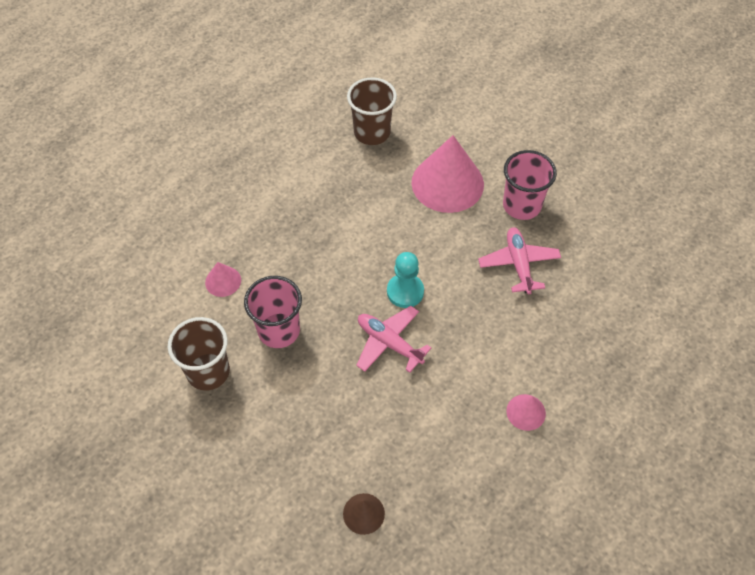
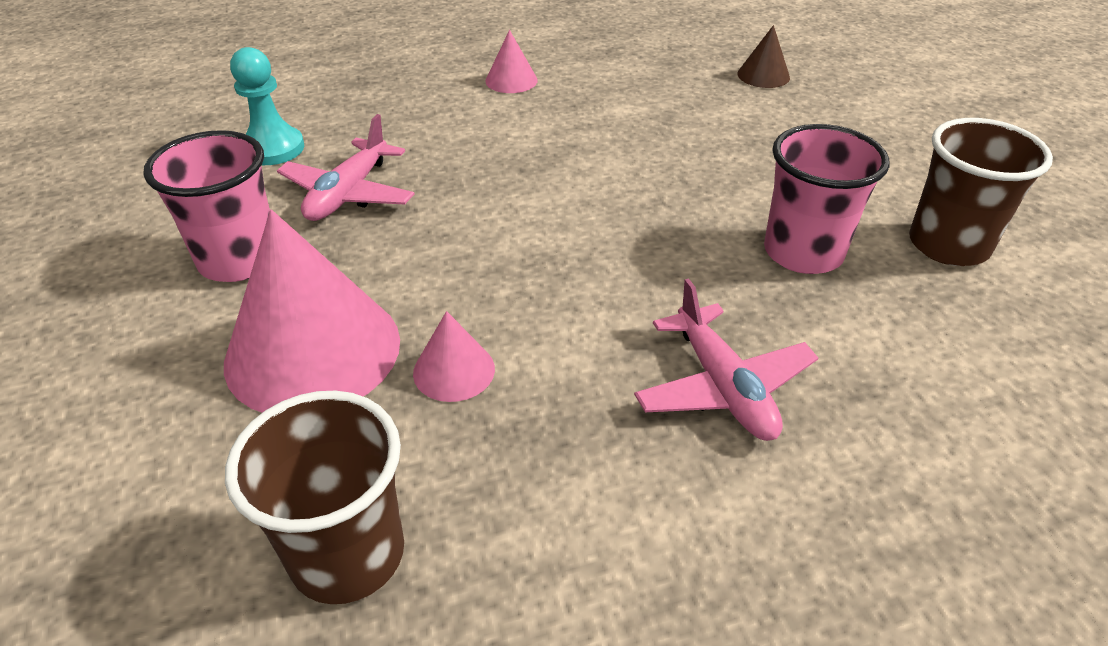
camera: 150 degrees left, 15 degrees down
pink cone [205,262,241,297] -> pink cone moved to [413,311,495,402]
pink plane [356,306,431,373] -> pink plane moved to [634,278,818,441]
turquoise pawn [387,252,424,308] -> turquoise pawn moved to [230,47,304,165]

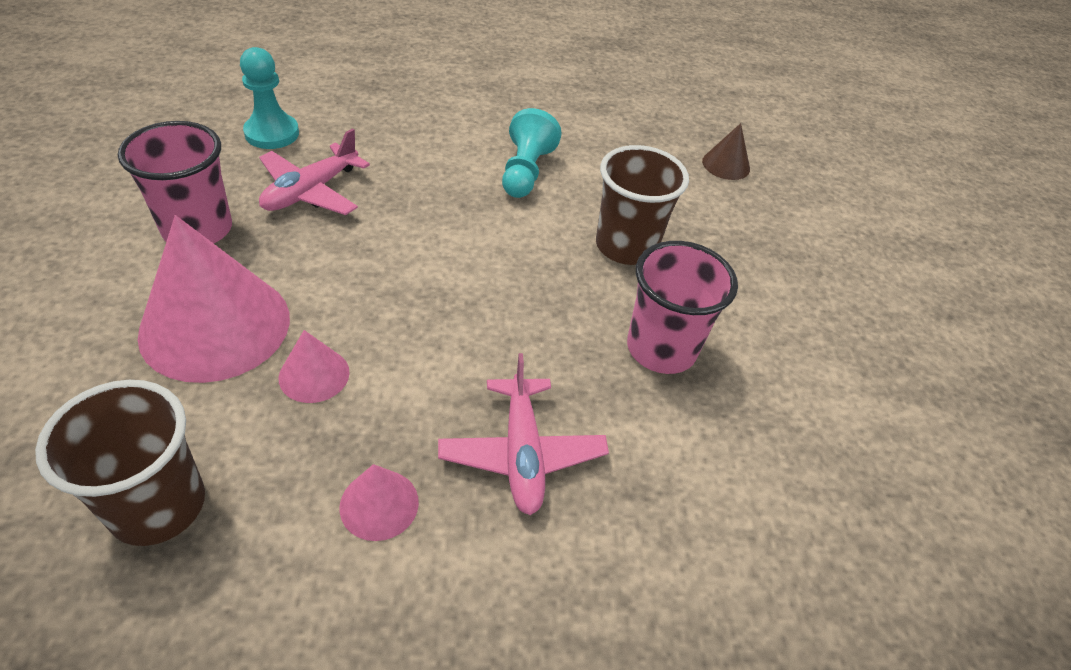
camera: 10 degrees right, 5 degrees up
pink cone [485,30,538,93] -> pink cone moved to [339,464,419,541]
brown cup [909,118,1053,266] -> brown cup moved to [596,145,689,265]
none -> turquoise pawn [502,108,562,198]

